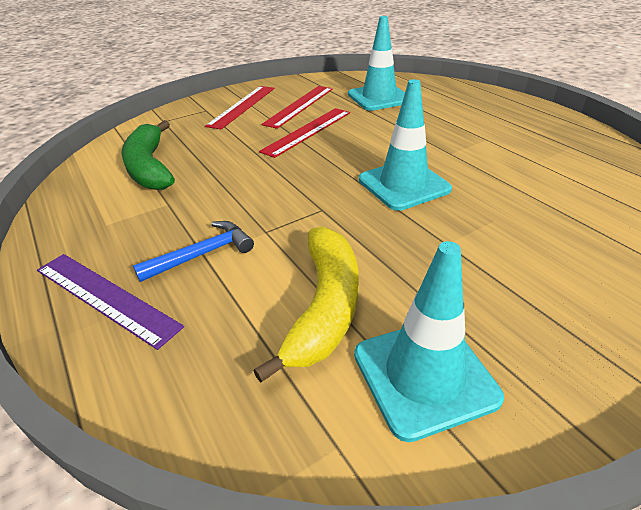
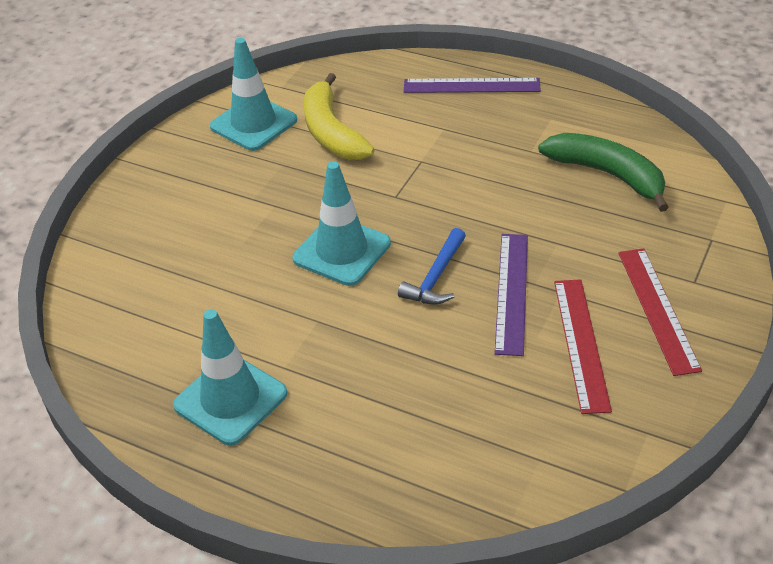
camera: 150 degrees right, 5 degrees up
blue hammer [133,221,254,282] -> blue hammer moved to [398,228,466,305]
red ruler [259,108,350,158] -> purple ruler [495,234,528,356]
turquoise traffic cone [348,16,405,111] -> turquoise traffic cone moved to [173,309,287,446]

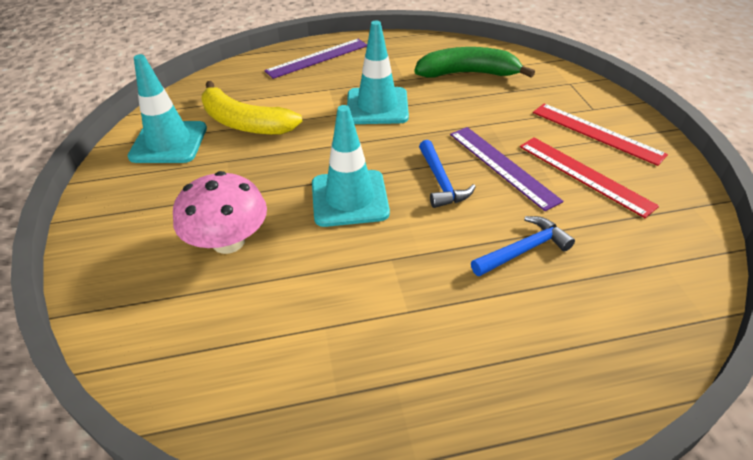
camera: 40 degrees left, 0 degrees up
turquoise traffic cone [173,309,287,446] -> turquoise traffic cone moved to [347,21,409,124]
none -> pink mushroom [173,171,267,254]
none -> blue hammer [471,216,575,276]

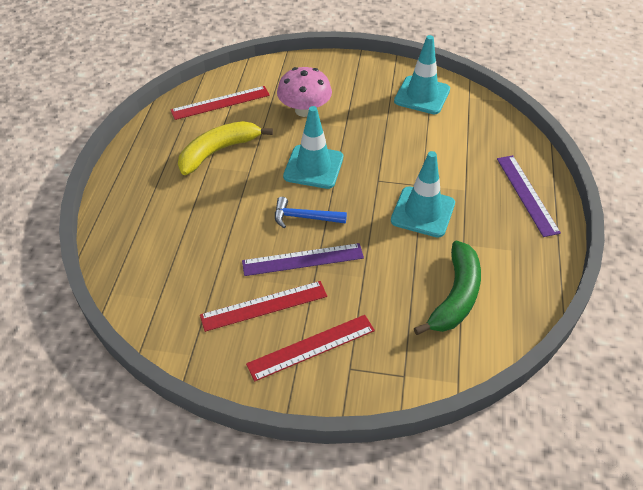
camera: 110 degrees right, 5 degrees up
yellow banana [202,81,302,135] -> yellow banana moved to [178,121,273,175]
blue hammer [471,216,575,276] -> none
none -> red ruler [171,86,270,120]

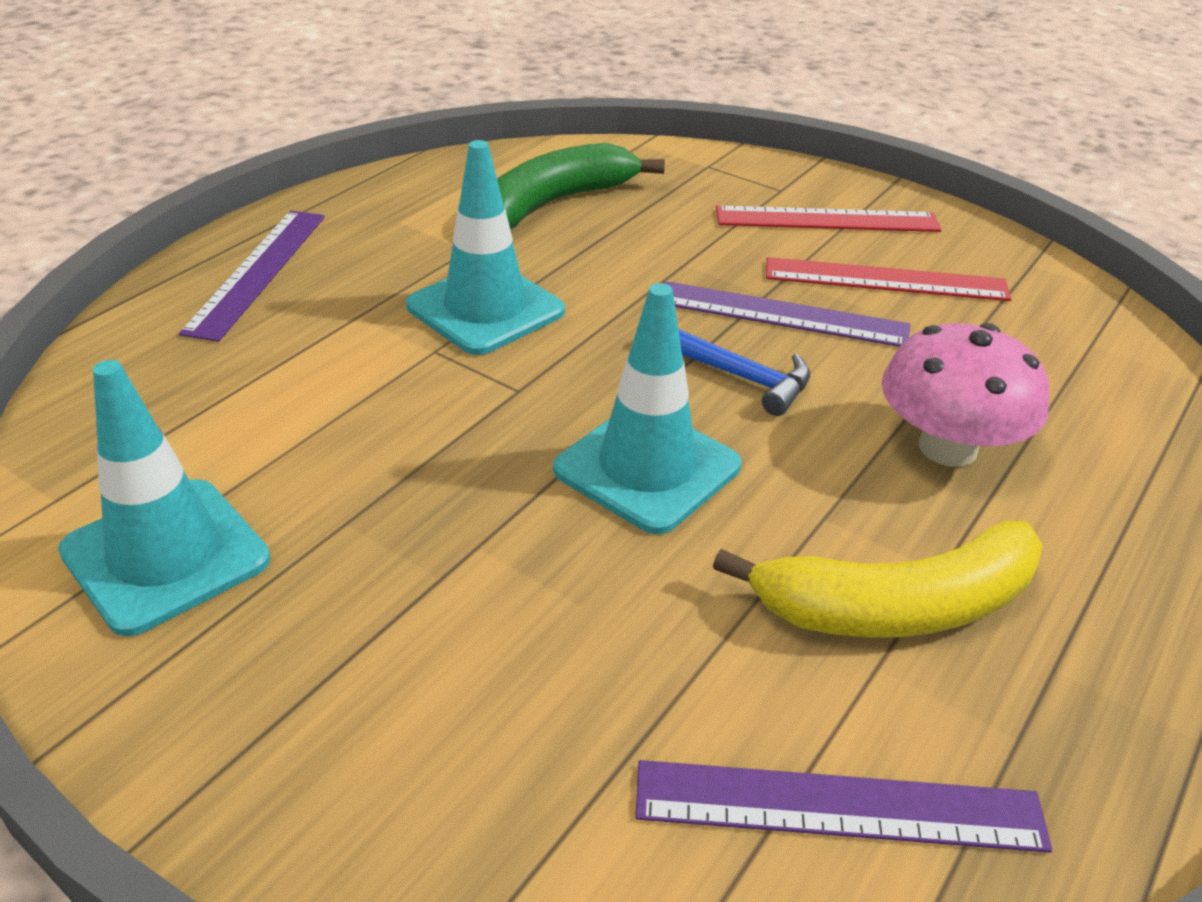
camera: 155 degrees left, 10 degrees down
red ruler [171,86,270,120] -> purple ruler [635,760,1052,853]
pink mushroom [277,67,332,117] -> pink mushroom moved to [882,323,1049,467]

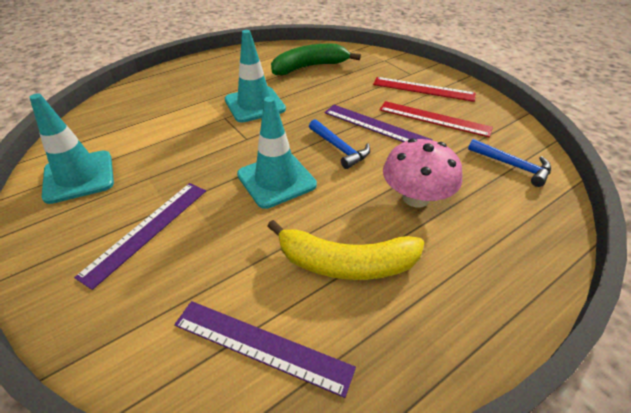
camera: 20 degrees right, 5 degrees up
purple ruler [179,211,325,342] -> purple ruler moved to [74,183,206,290]
none -> blue hammer [468,139,551,187]

